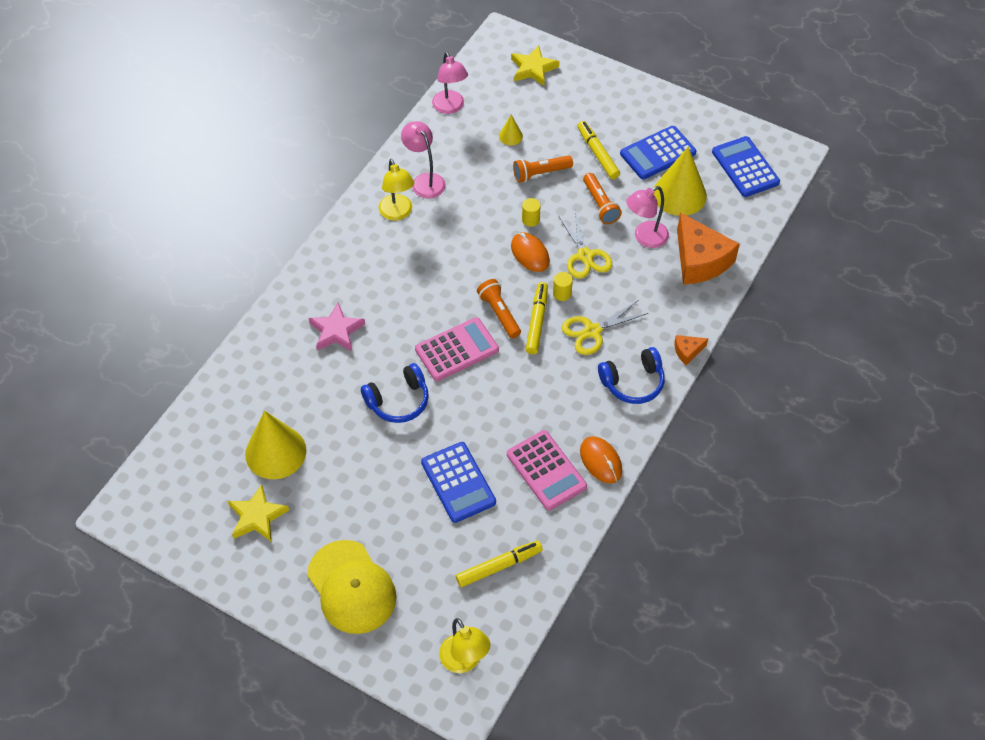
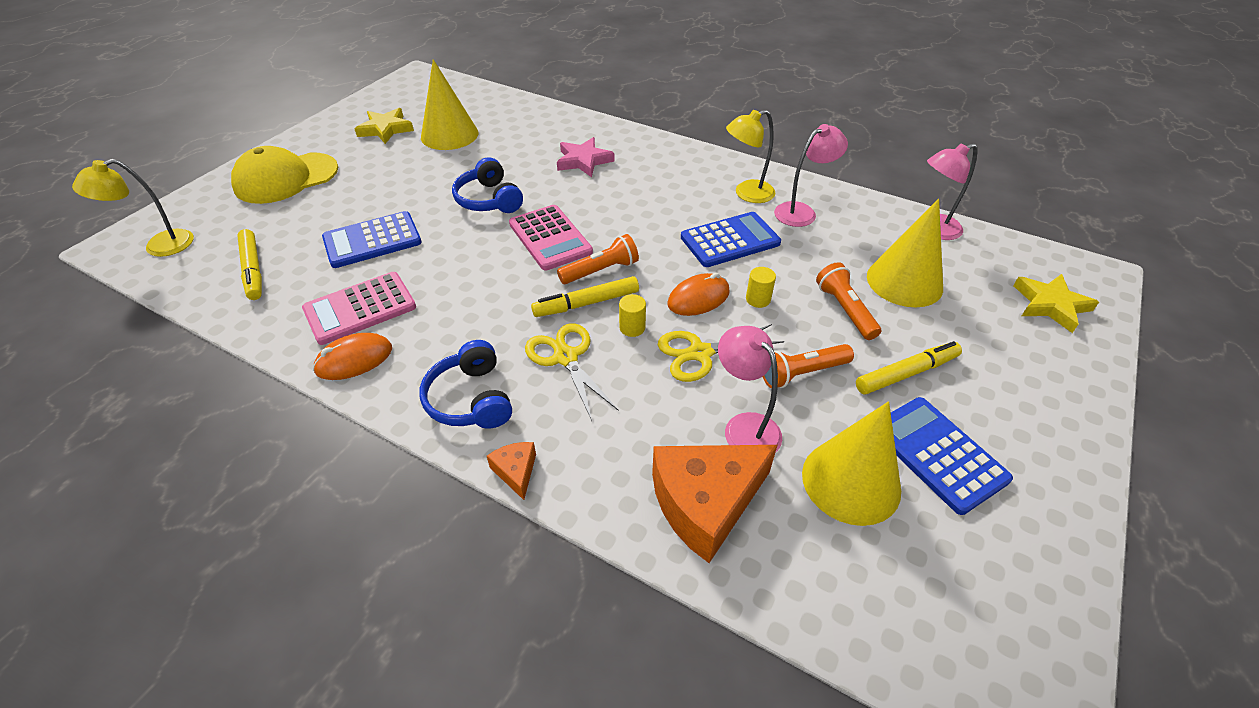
camera: 90 degrees right, 10 degrees down
yellow cone [499,115,523,145] -> yellow cone [867,199,943,307], size x2.19
yellow marker [526,282,548,354] -> yellow marker turned 150 degrees clockwise [531,276,639,317]
blue calculator [712,136,780,197] -> blue calculator moved to [681,212,781,267]

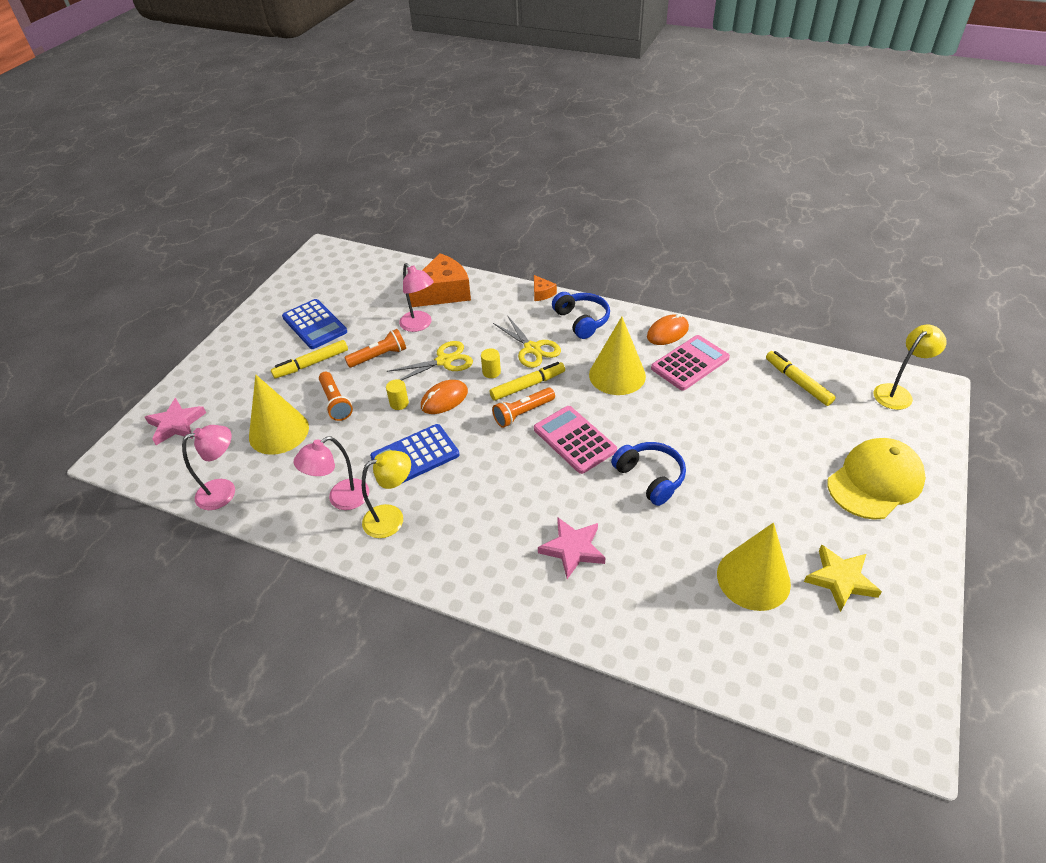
camera: 175 degrees right, 0 degrees up
blue calculator [322,211,422,268] -> none
yellow cone [802,401,901,526] -> yellow cone moved to [589,317,646,395]
yellow star [1013,274,1099,333] -> pink star [145,398,206,445]

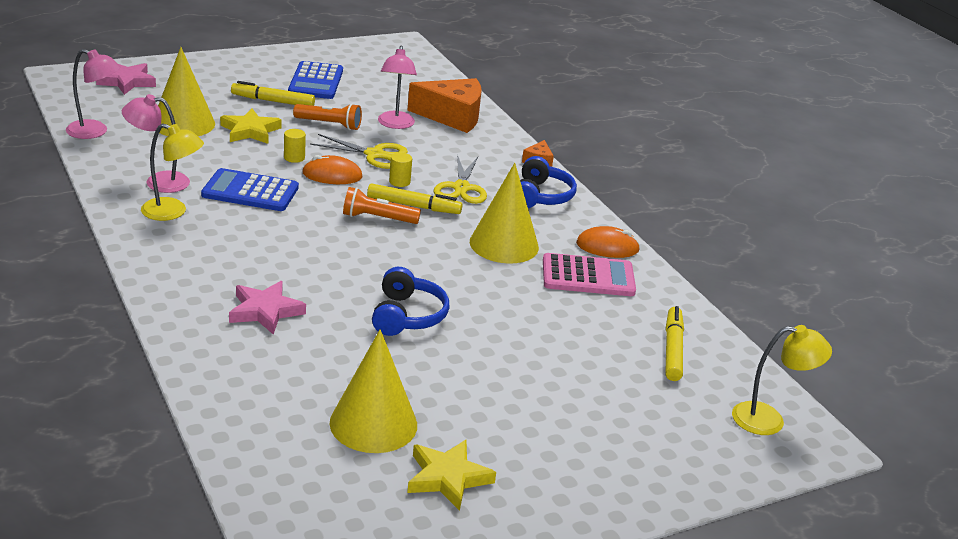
camera: 35 degrees right, 15 degrees down
orange flashlight [319,372,353,421] -> yellow star [220,108,282,144]
pink calculator [534,406,617,474] -> none
yellow cap [827,438,926,520] -> none

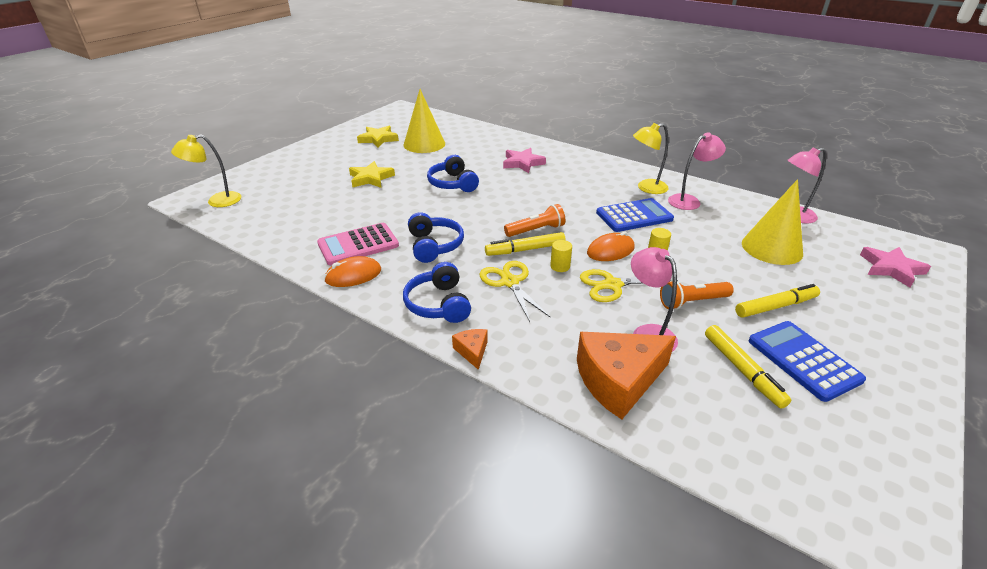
camera: 155 degrees right, 5 degrees up
yellow star [220,108,282,144] -> yellow star moved to [349,161,395,188]
yellow cone [470,163,539,263] -> blue headphones [408,212,464,263]
yellow marker [665,306,684,381] -> yellow marker moved to [705,325,791,409]

